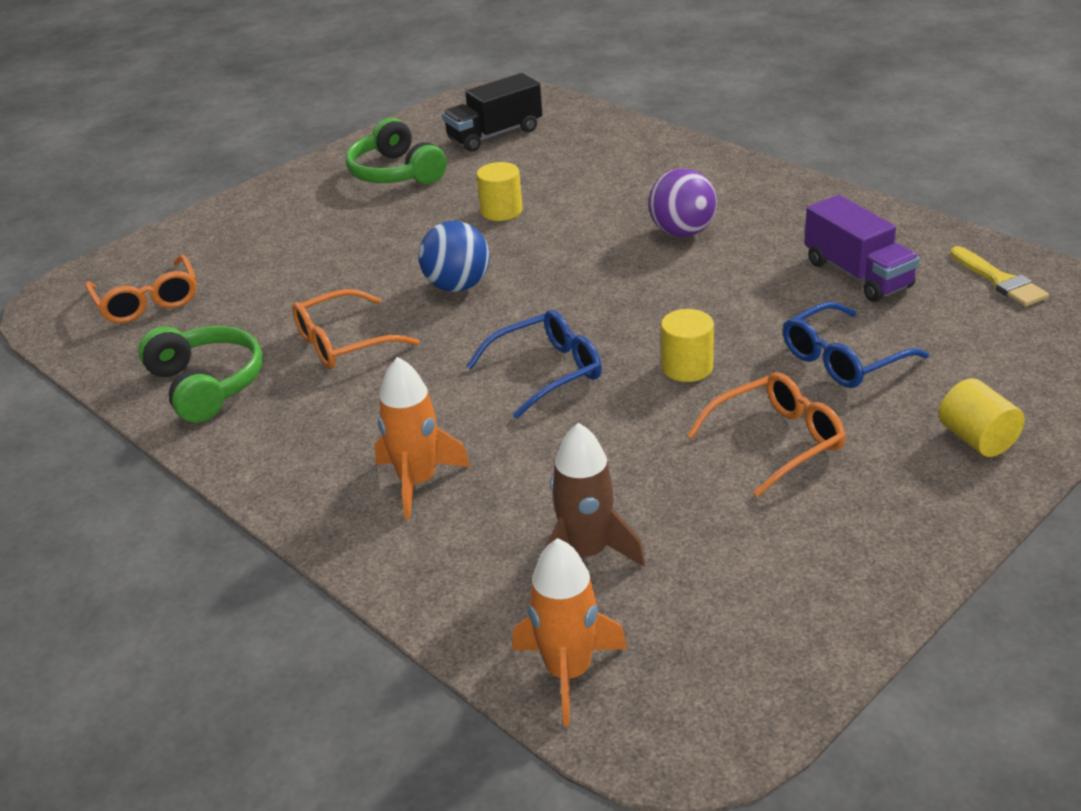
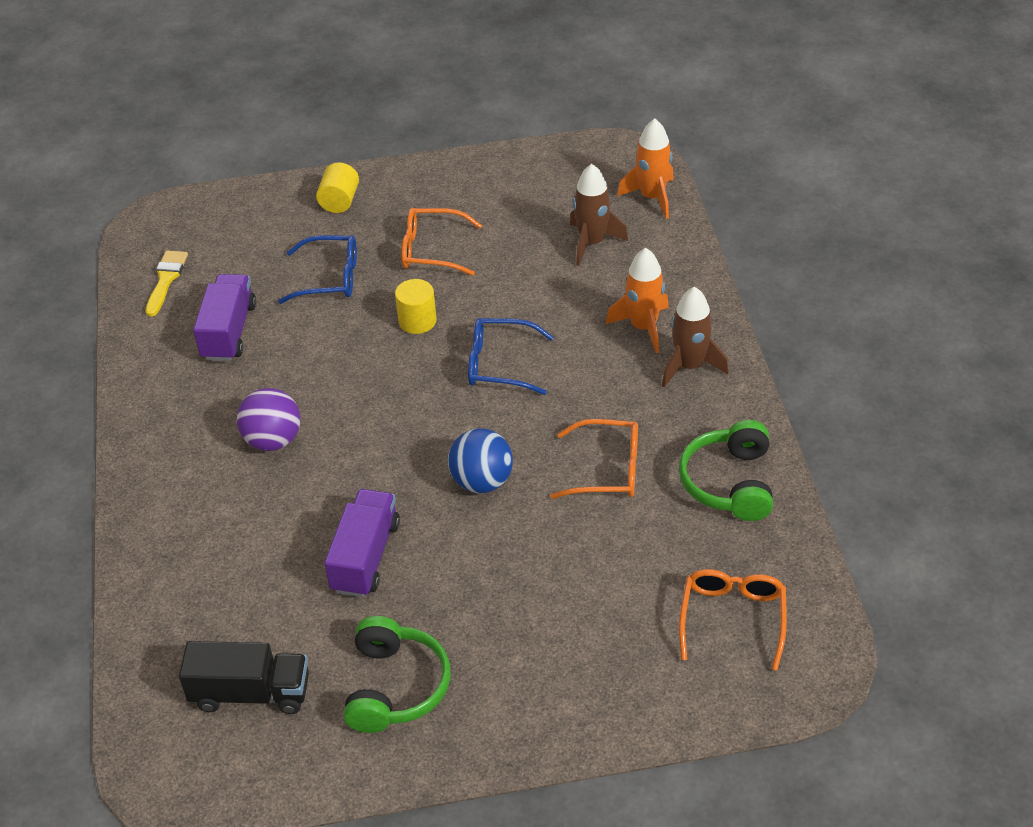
camera: 145 degrees left, 10 degrees up
yellow cylinder [477,162,522,221] -> purple truck [324,489,400,597]
none -> brown rocket [662,287,729,387]

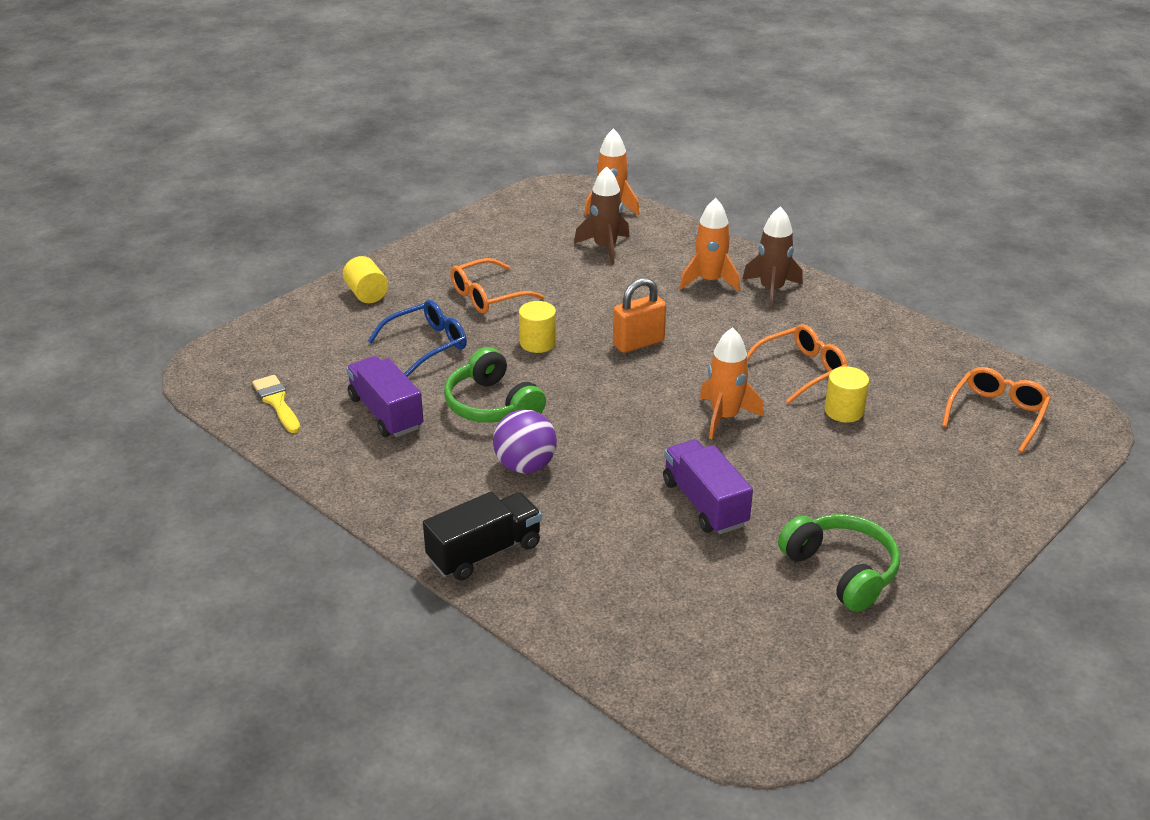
camera: 40 degrees left, 10 degrees down
black truck [179,641,309,714] -> black truck moved to [423,492,542,580]
blue ball [448,428,513,493] -> orange rocket [700,327,764,439]
blue glasses [468,318,554,395] -> orange padlock [613,277,666,353]
green headphones [679,420,773,521] -> green headphones moved to [444,347,546,423]
orange glasses [679,569,787,671] -> orange glasses turned 60 degrees clockwise [942,367,1051,453]
none -> yellow cylinder [824,366,869,423]

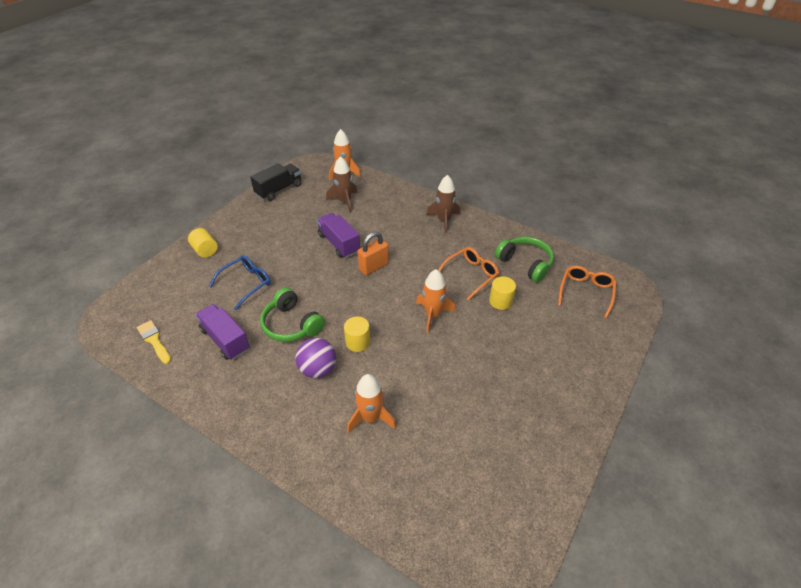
camera: 10 degrees left, 10 degrees up
black truck [423,492,542,580] -> black truck moved to [250,163,301,201]
orange glasses [451,258,544,314] -> none
yellow cylinder [519,301,556,353] -> yellow cylinder moved to [344,317,370,352]
purple truck [663,439,753,534] -> purple truck moved to [317,213,360,258]
orange rocket [680,198,740,292] -> orange rocket moved to [347,374,396,433]
green headphones [778,514,900,612] -> green headphones moved to [495,237,554,282]

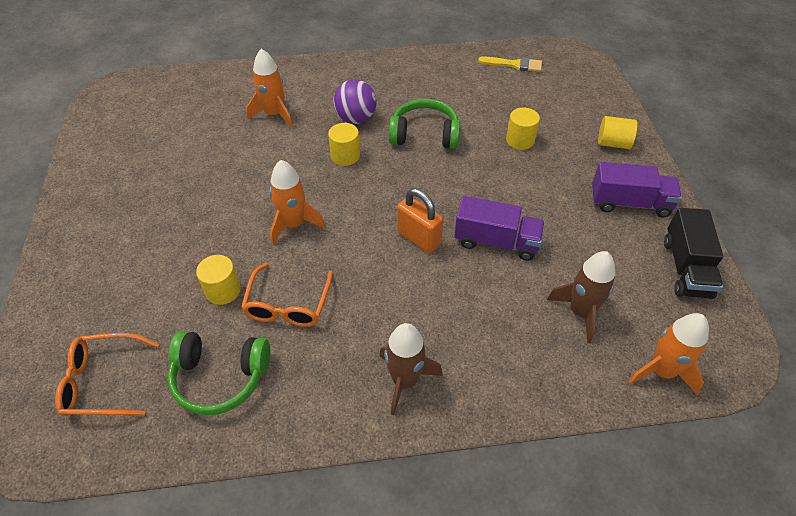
camera: 140 degrees right, 5 degrees up
purple truck [195,304,250,360] -> purple truck moved to [592,162,682,217]
blue glasses [209,255,271,310] -> yellow cylinder [506,108,540,150]
orange padlock [357,231,389,275] -> orange padlock turned 60 degrees counterclockwise [397,188,443,253]
orange glasses [558,266,616,319] -> orange glasses turned 105 degrees clockwise [55,333,159,416]

